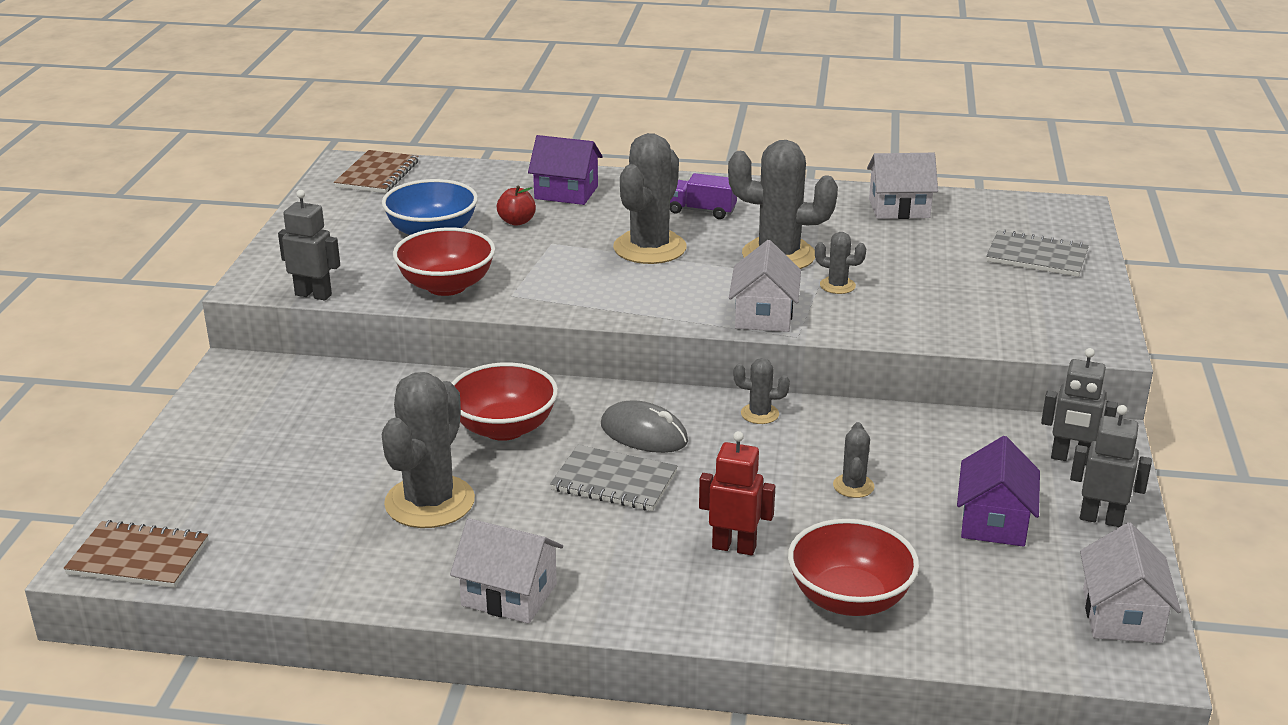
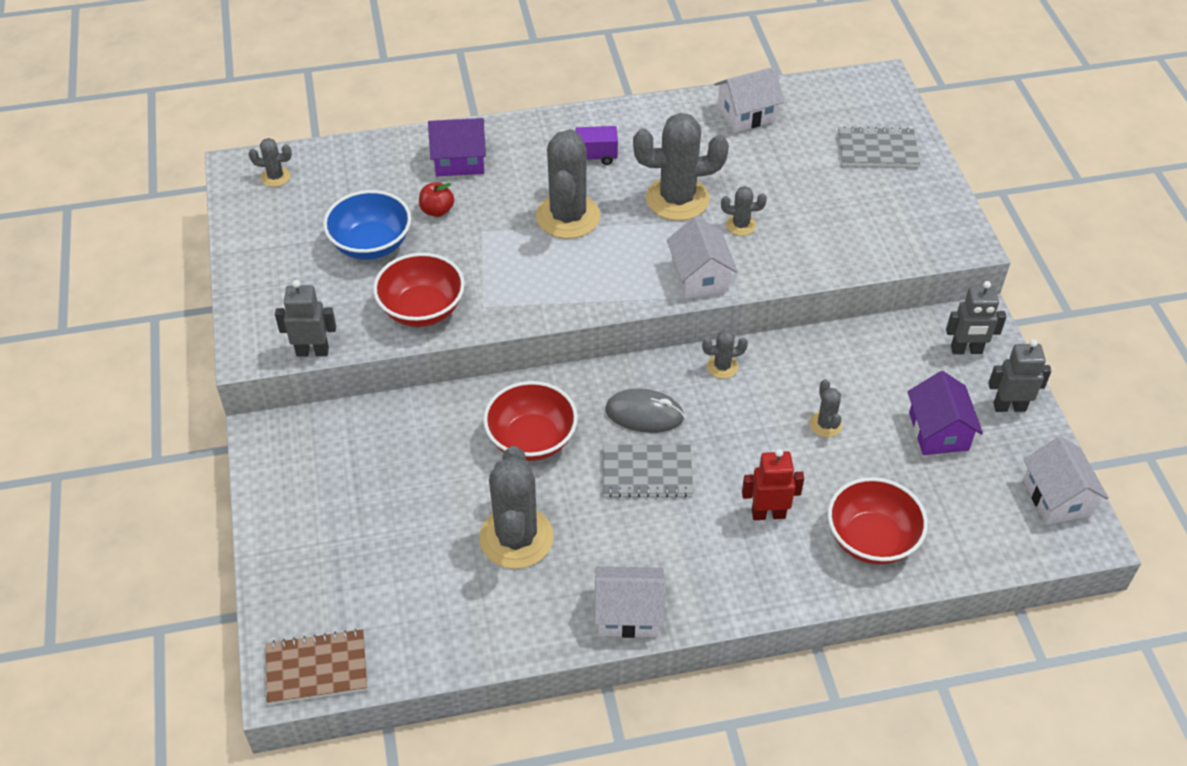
camera: 20 degrees left, 20 degrees up
brown notebook [334,150,419,193] -> grey cactus [249,138,292,187]

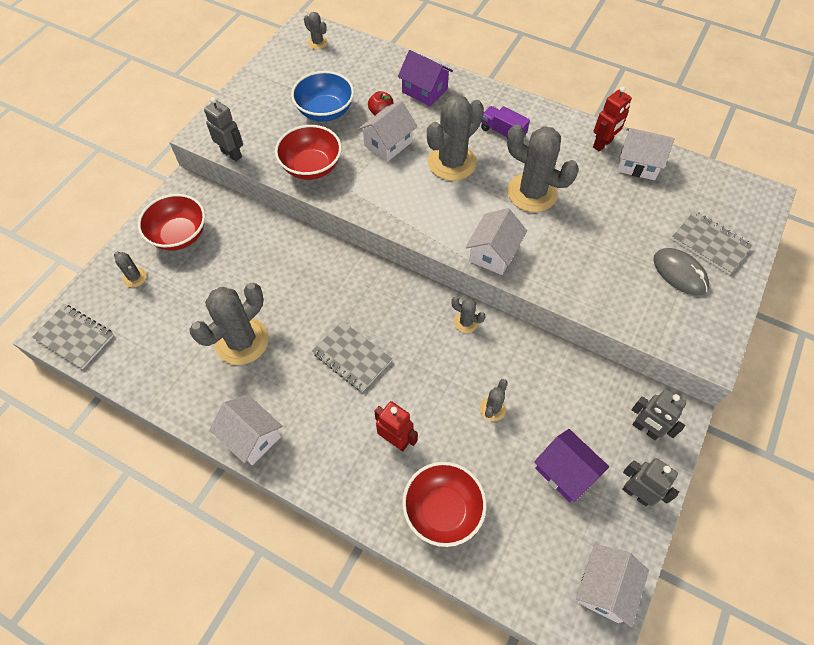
camera: 40 degrees right, 10 degrees up
brown notebook [266,629,367,705] -> grey notebook [32,304,114,369]
red bowl [483,381,578,461] -> red bowl moved to [138,194,205,251]
grey mouse [605,388,685,433] -> grey mouse moved to [653,248,709,295]
grey cactus [721,186,767,236] -> grey cactus moved to [114,252,147,287]
purple house [908,371,983,455] -> purple house turned 75 degrees counterclockwise [534,429,609,502]
none -> white house [358,101,417,162]
none -> red robot [593,86,632,151]

